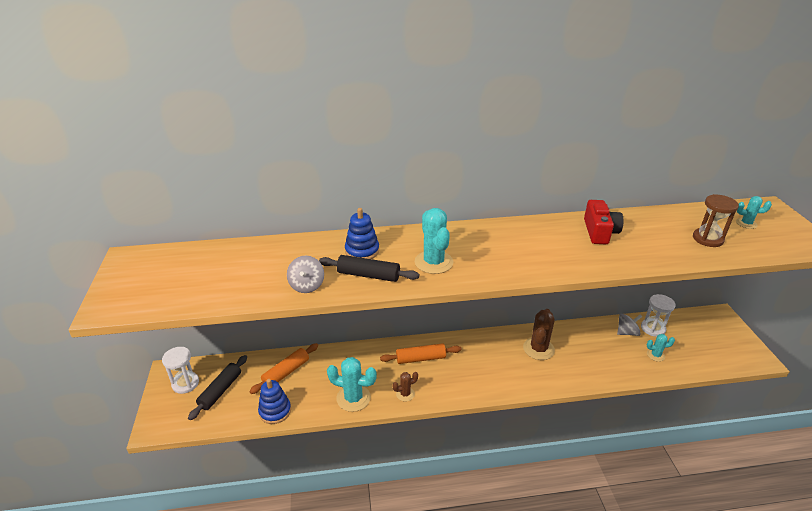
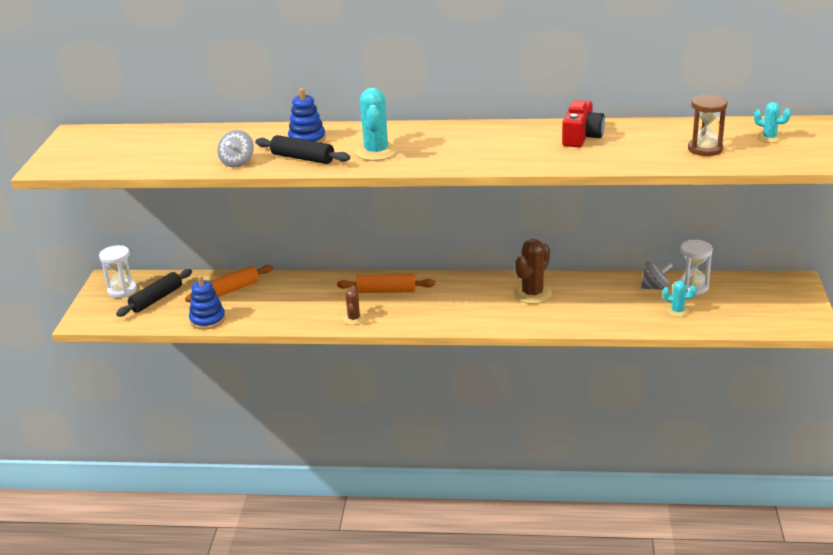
camera: 15 degrees right, 5 degrees down
turquoise cactus [327,357,377,412] -> none
brown cactus [392,372,418,402] -> brown cactus turned 75 degrees counterclockwise [343,285,365,325]

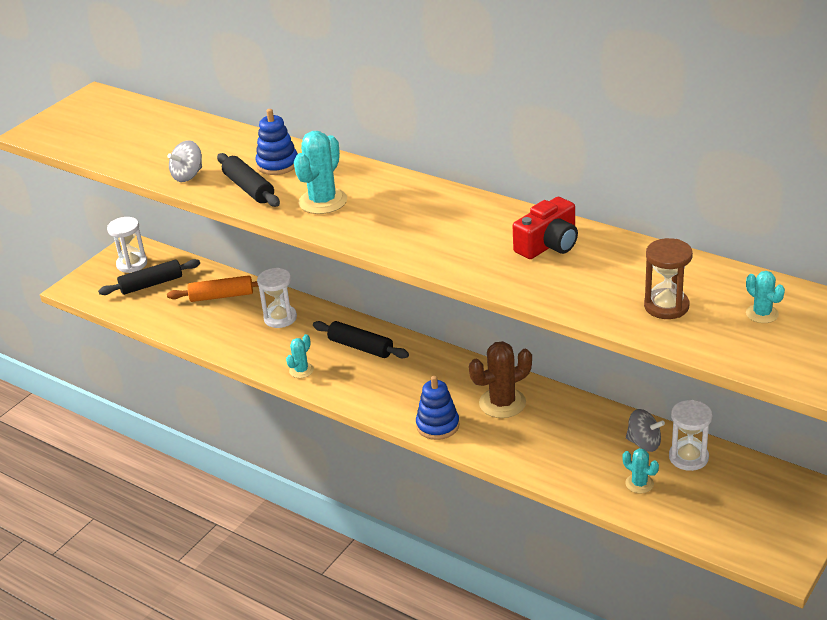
camera: 30 degrees right, 5 degrees up
blue stacking toy [189,275,226,330] -> blue stacking toy moved to [416,376,459,440]
orange rolling pin [337,275,435,293] -> black rolling pin [313,321,409,358]
brown cactus [343,285,365,325] -> turquoise cactus [286,334,314,378]
none -> white hourglass [257,268,297,328]

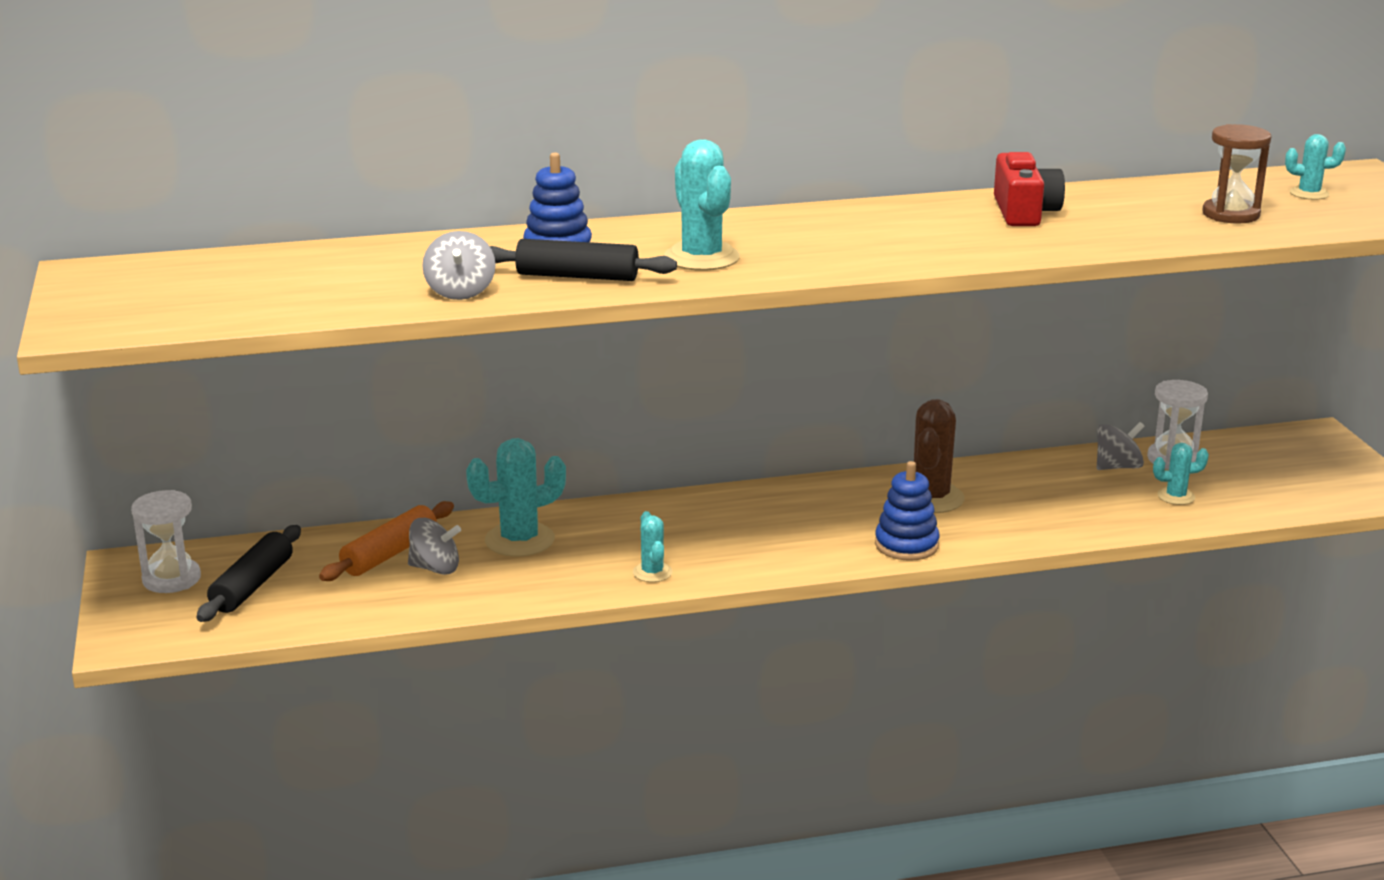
camera: 50 degrees left, 10 degrees down
white hourglass [257,268,297,328] -> turquoise cactus [466,438,566,557]
black rolling pin [313,321,409,358] -> none
none -> grey spinning top [408,518,461,575]

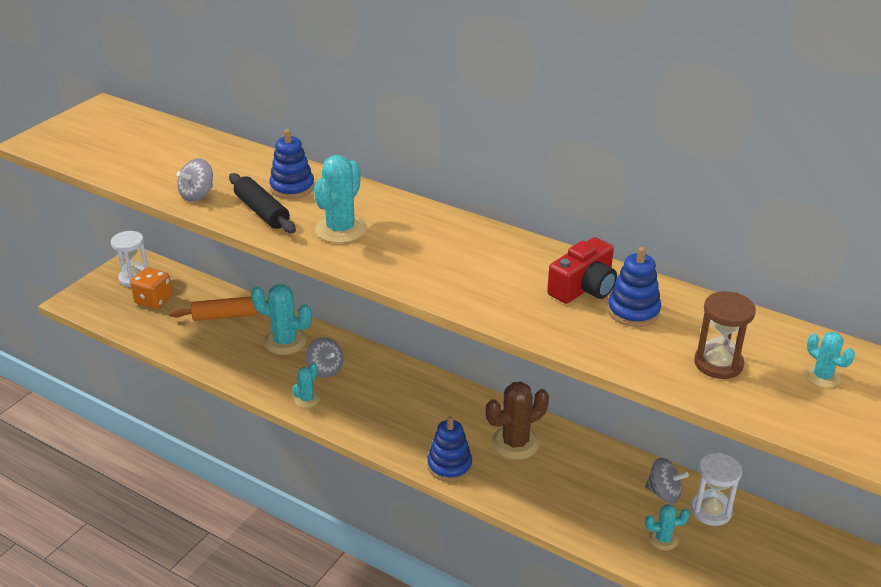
camera: 45 degrees right, 10 degrees up
black rolling pin [197,525,301,622] -> orange dice [130,267,173,309]
grey spinning top [408,518,461,575] -> grey spinning top moved to [306,337,343,378]
turquoise cactus [1153,443,1209,505] -> turquoise cactus turned 45 degrees counterclockwise [645,504,690,550]
none -> blue stacking toy [607,247,661,327]

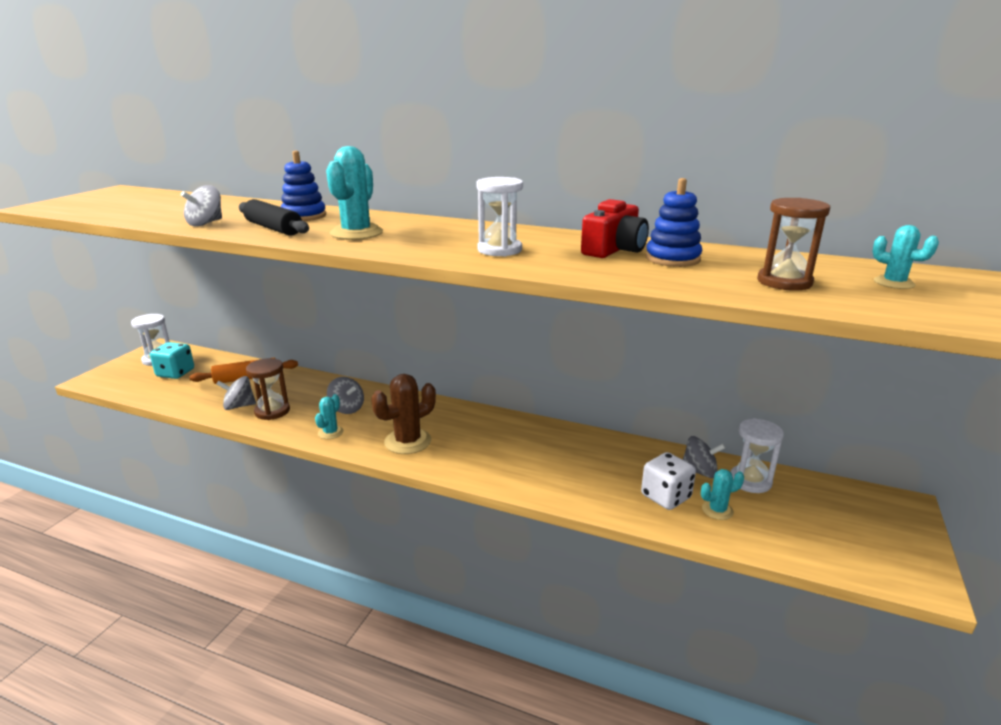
camera: 10 degrees left, 10 degrees down
orange dice [130,267,173,309] -> turquoise dice [150,342,194,379]
turquoise cactus [251,284,312,355] -> none
blue stacking toy [427,416,472,482] -> none
brown cactus [486,382,549,460] -> brown cactus moved to [371,374,436,454]
none -> grey spinning top [216,376,256,410]
none -> brown hourglass [246,358,290,420]
none -> white hourglass [476,177,523,257]
none -> white dice [641,452,696,510]

